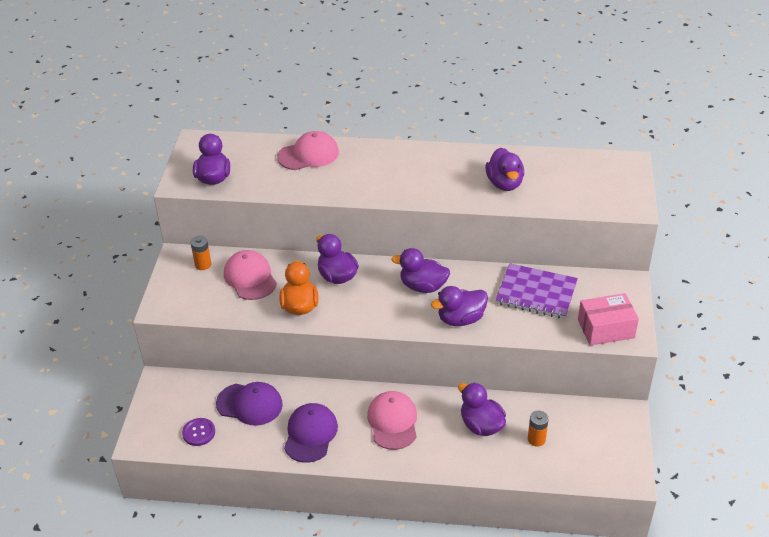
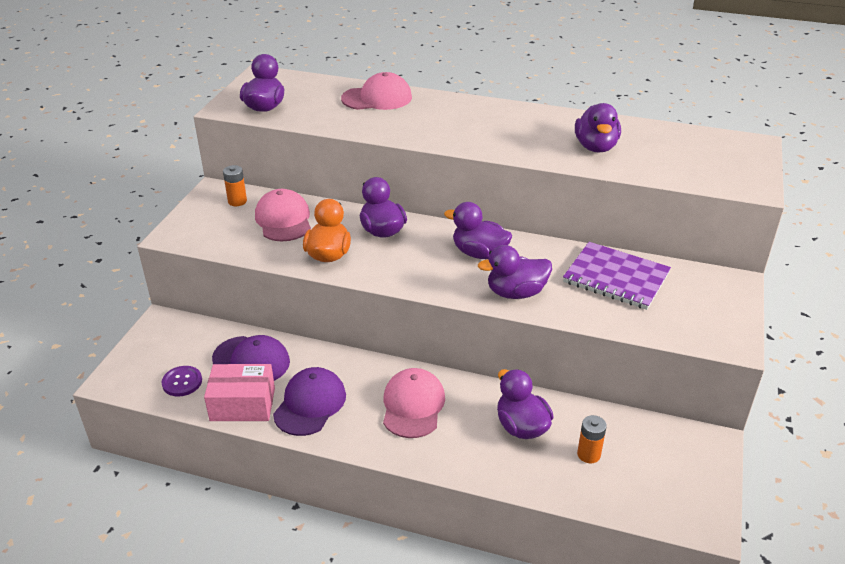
camera: 10 degrees right, 5 degrees down
pink box [578,293,639,346] -> pink box moved to [204,364,275,421]

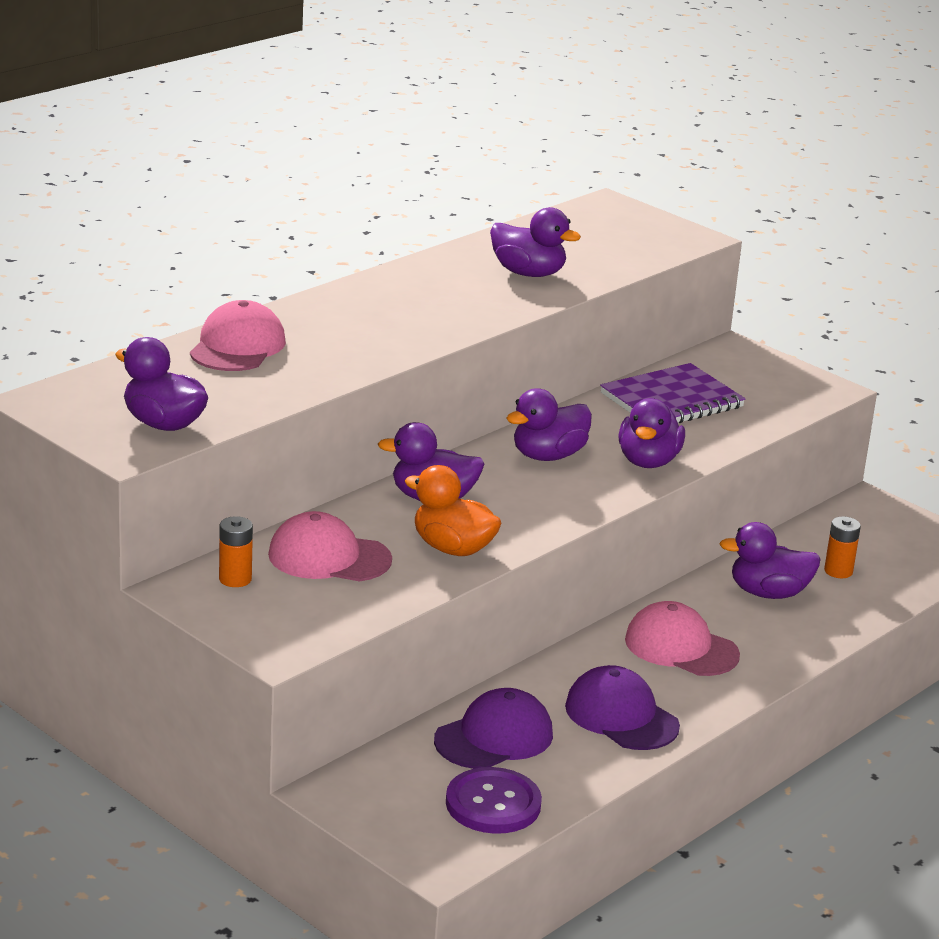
camera: 65 degrees left, 10 degrees down
purple button [162,366,202,397] -> purple button [446,767,542,834], size x1.52
pink box [204,364,275,421] -> none

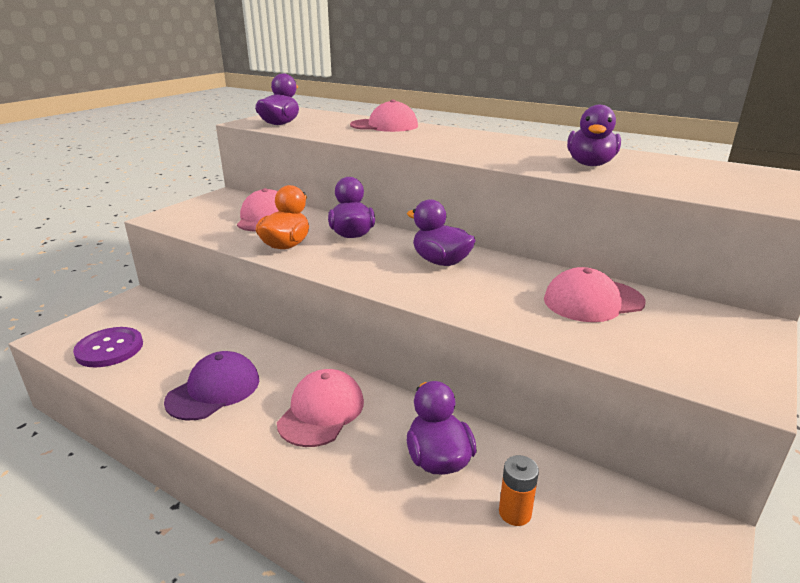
camera: 80 degrees right, 0 degrees up
orange battery [219,516,253,587] -> none
purple cap [434,688,553,769] -> none
purple notebook [600,363,746,423] -> pink cap [544,267,646,322]
purple duck [618,398,685,468] -> none

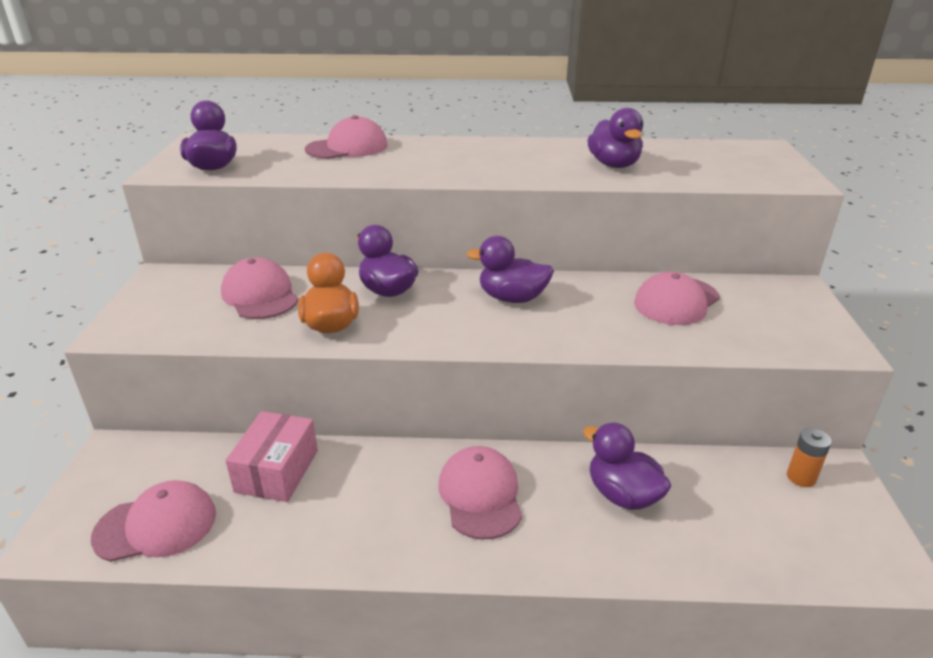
camera: 30 degrees left, 5 degrees up
purple button [73,327,143,368] -> pink cap [91,480,216,562]
purple cap [164,351,259,420] -> none
orange battery [499,455,539,526] -> orange battery moved to [787,428,832,487]
none -> pink box [225,411,318,502]

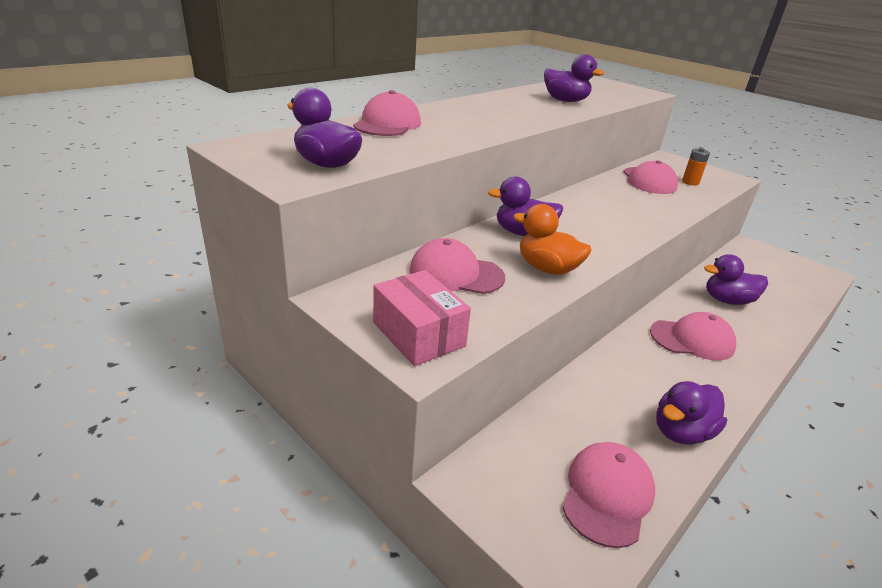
camera: 50 degrees left, 0 degrees up
pink box [225,411,318,502] -> pink box moved to [373,270,471,366]
pink cap [439,446,522,539] -> pink cap turned 150 degrees clockwise [650,312,736,361]
purple duck [466,236,554,303] -> purple duck moved to [656,381,727,445]
orange battery [787,428,832,487] -> orange battery moved to [682,148,710,185]

